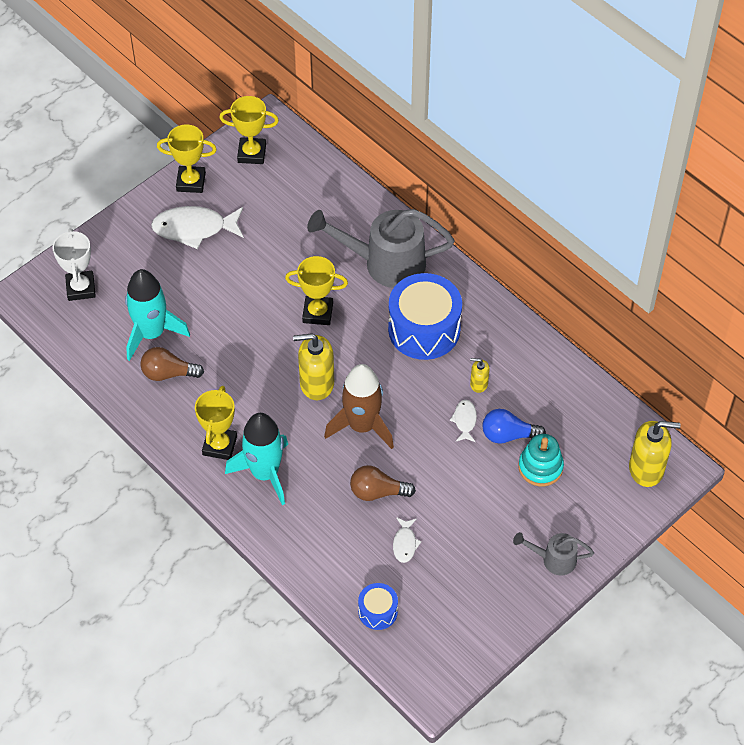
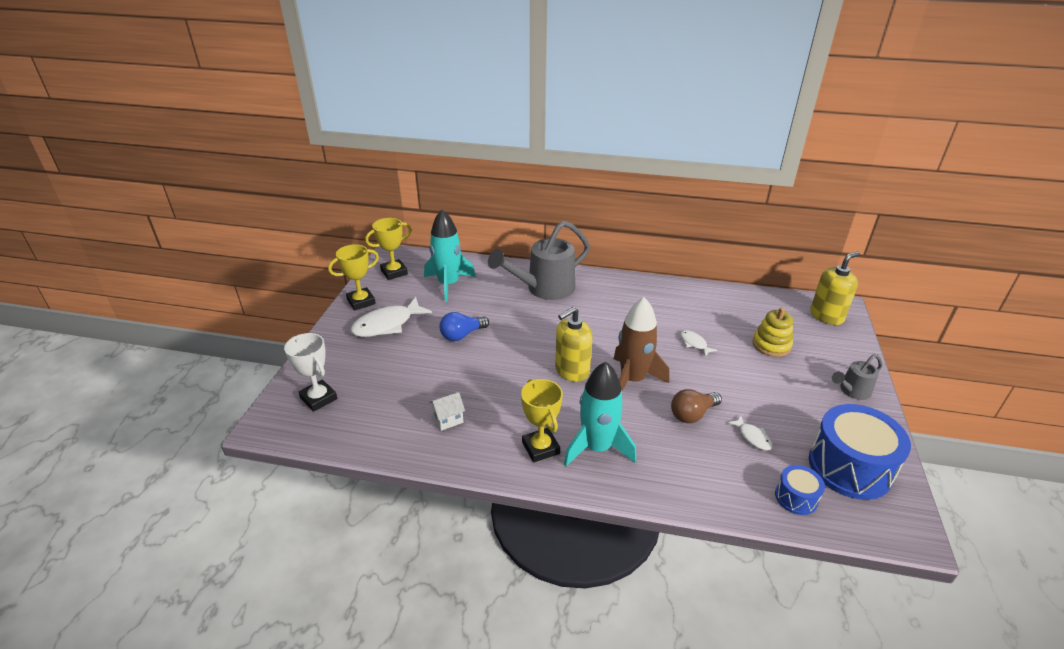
camera: 35 degrees left, 20 degrees down
turquoise rocket [125,269,190,361] -> turquoise rocket moved to [424,210,476,302]
brown light bulb [140,347,204,381] -> white house [429,392,465,431]
yellow trophy [285,256,348,325] -> none
blue drum [388,273,462,360] -> blue drum moved to [809,404,911,500]
yellow soap dispenser [470,358,490,393] -> none
blue light bulb [482,409,546,444] -> blue light bulb moved to [440,312,489,341]
turquoise stacking toy [518,434,564,486] -> yellow stacking toy [752,307,793,357]

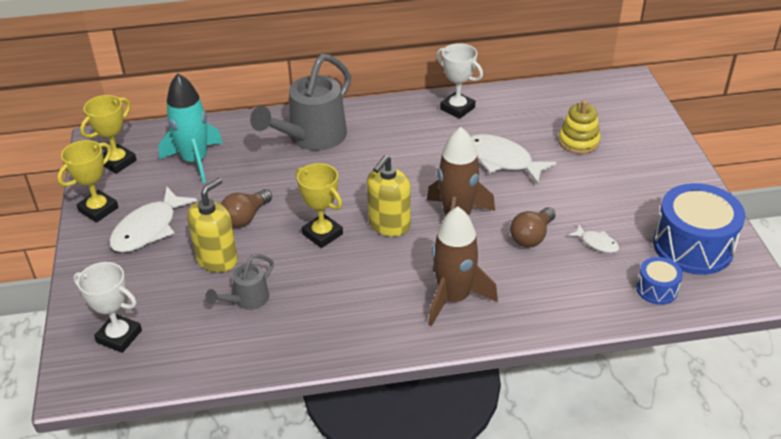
camera: 20 degrees left, 5 degrees up
white house [429,392,465,431] -> none
blue light bulb [440,312,489,341] -> brown light bulb [221,189,272,228]
yellow trophy [521,379,563,463] -> yellow trophy moved to [296,163,343,248]
turquoise rocket [564,362,636,466] -> brown rocket [428,206,498,326]
white fish [680,330,717,356] -> white fish [471,134,557,184], size x2.03
yellow soap dispenser [810,252,860,325] -> yellow soap dispenser moved to [187,178,238,273]
grey watering can [832,354,882,400] -> grey watering can moved to [205,254,274,310]
none -> white trophy [436,43,483,119]

